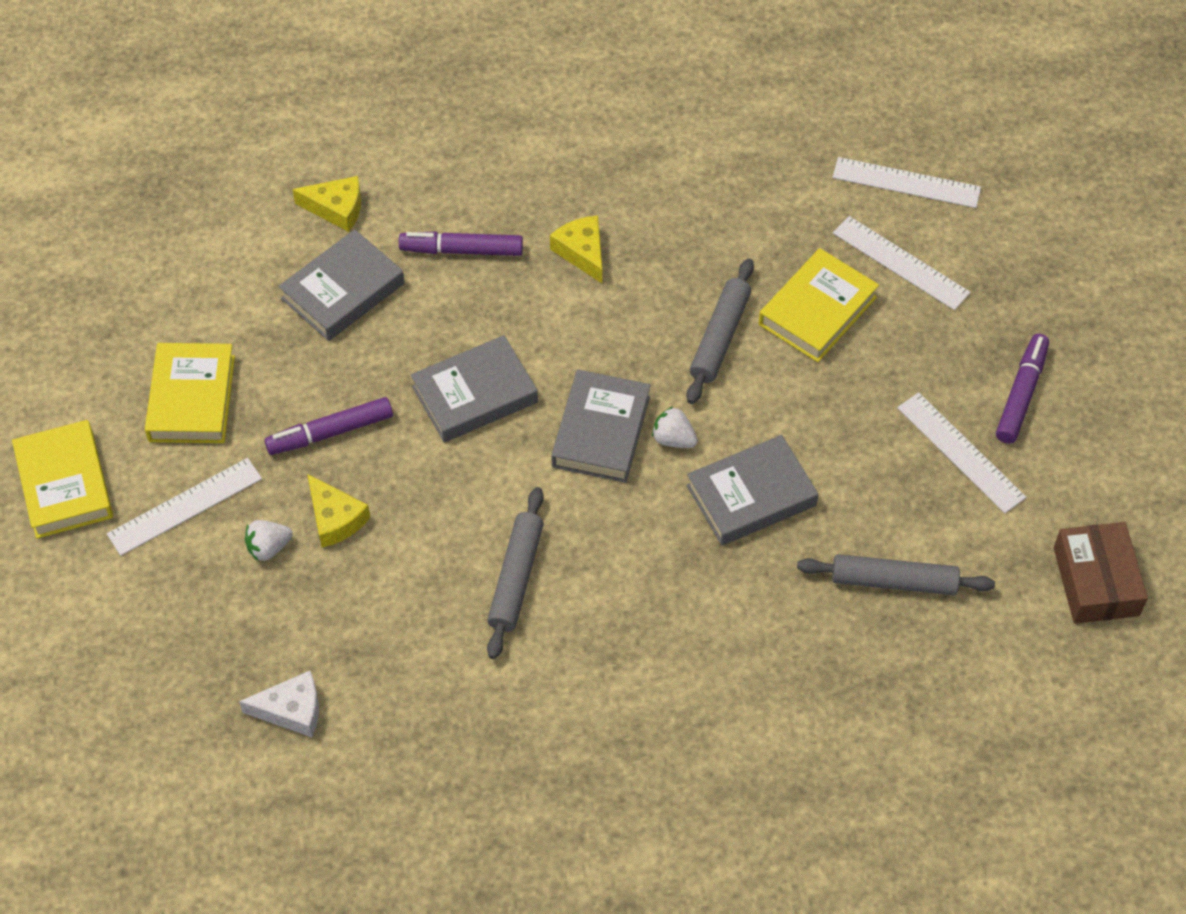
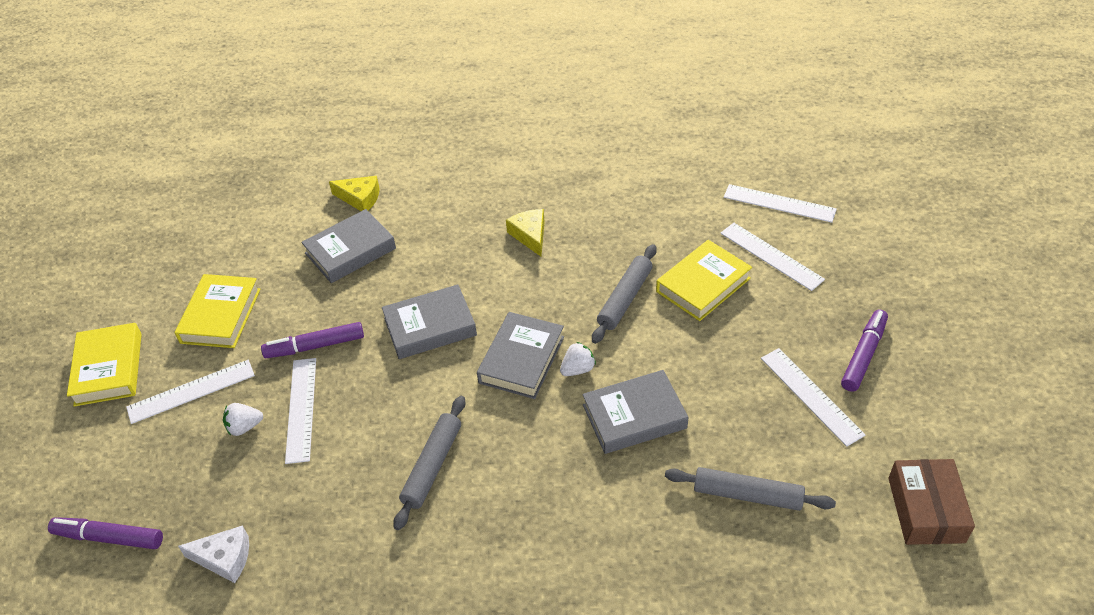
camera: 10 degrees right, 10 degrees down
yellow cheese [307,474,370,548] -> white ruler [285,358,316,464]
purple marker [399,231,523,256] -> purple marker moved to [48,517,163,549]
white strawberry [652,406,698,448] -> white strawberry turned 105 degrees clockwise [560,342,596,376]

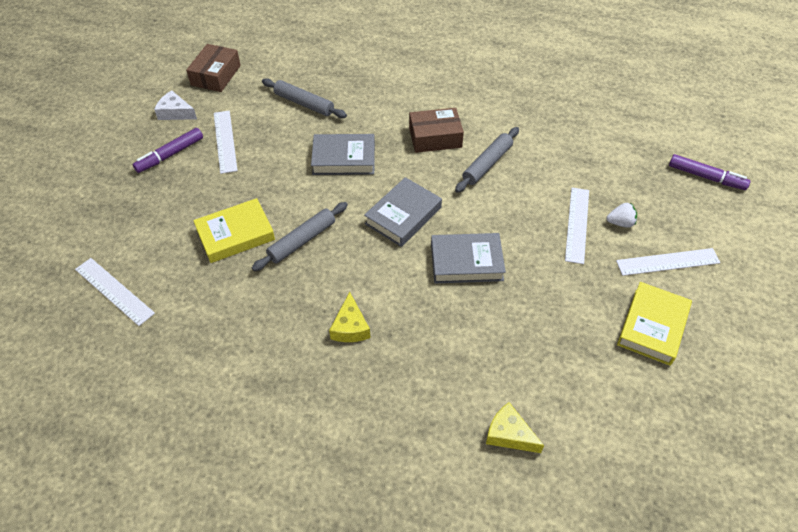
camera: 165 degrees left, 5 degrees up
yellow book [67,323,142,406] -> none
white cheese [178,525,249,583] -> white cheese moved to [154,90,197,120]
purple marker [261,322,364,358] -> none
grey book [301,209,396,283] -> none
white strawberry [560,342,596,376] -> none
white ruler [720,223,825,291] -> none
none -> brown box [409,108,464,153]

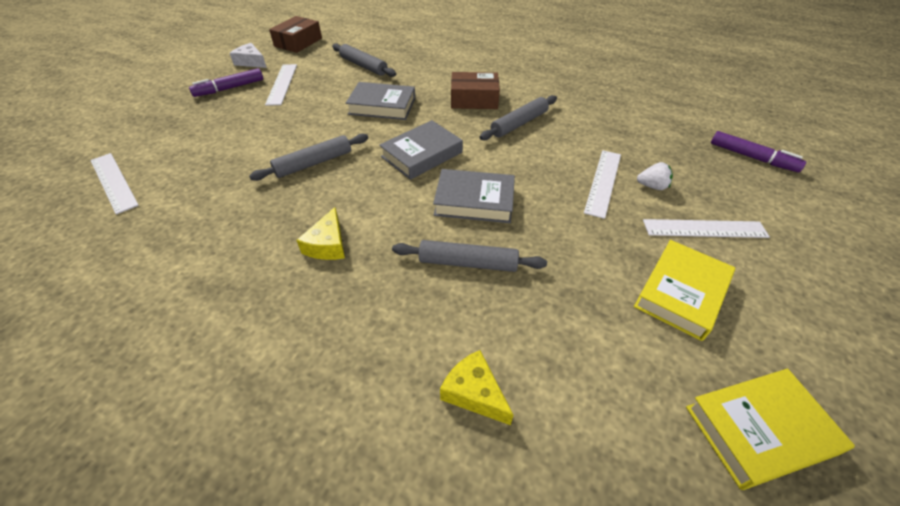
camera: 10 degrees right, 5 degrees down
yellow book [193,198,275,263] -> yellow book moved to [686,369,855,490]
none -> grey rolling pin [392,240,547,272]

